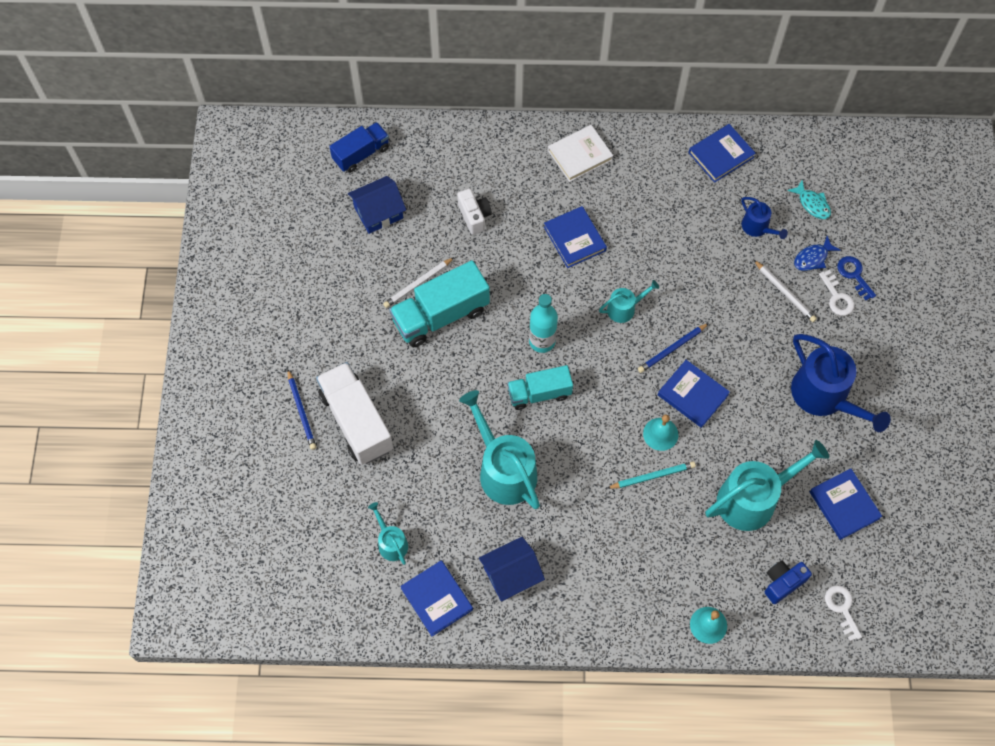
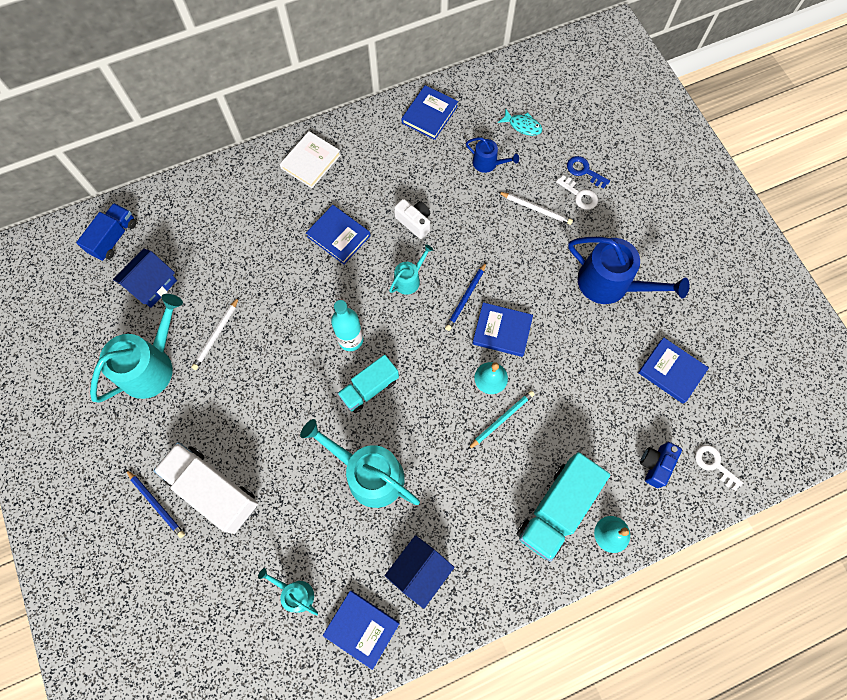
camera: 25 degrees left, 5 degrees up
turquoise truck [389,260,490,347] -> turquoise truck moved to [517,452,610,562]
white camera [457,189,492,235] -> white camera moved to [394,199,430,239]
turquoise watering can [705,440,829,531] -> turquoise watering can moved to [90,294,183,403]
blue fish [794,236,840,271] -> none

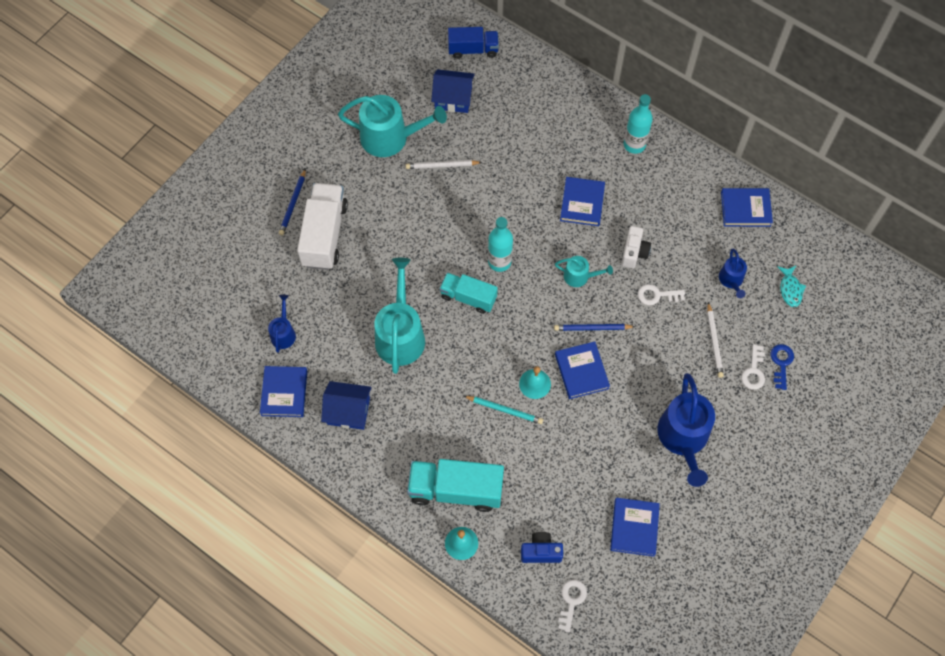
camera: 60 degrees right, 5 degrees down
turquoise watering can [258,568,318,616] -> blue watering can [268,295,296,353]
white book [280,131,341,188] -> turquoise bottle [624,94,653,154]
none -> white key [638,284,685,305]

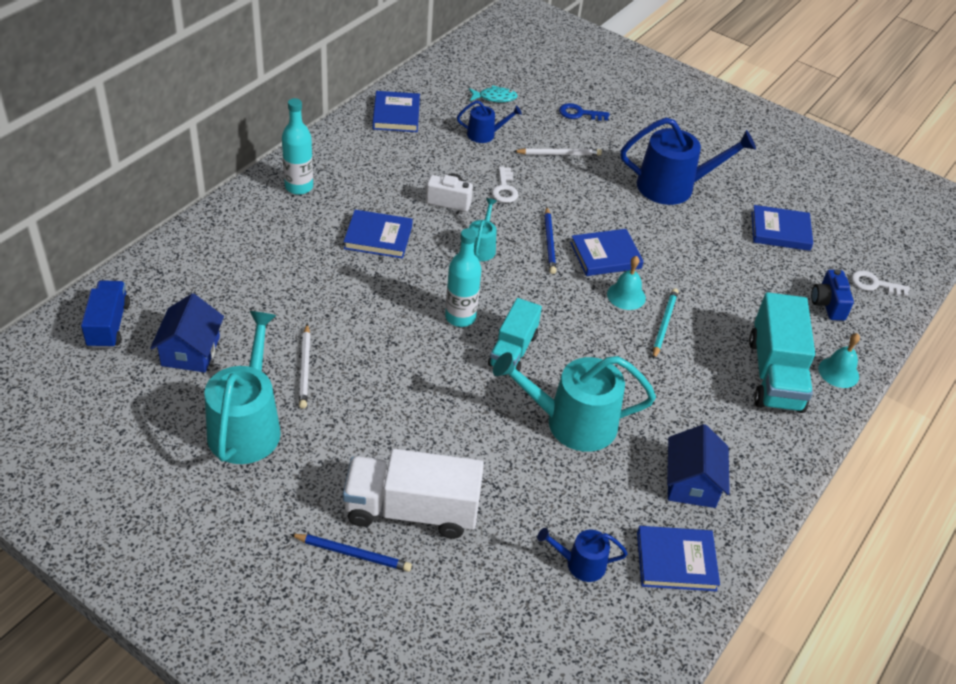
camera: 95 degrees left, 20 degrees down
white key [741,344,765,390] -> none

